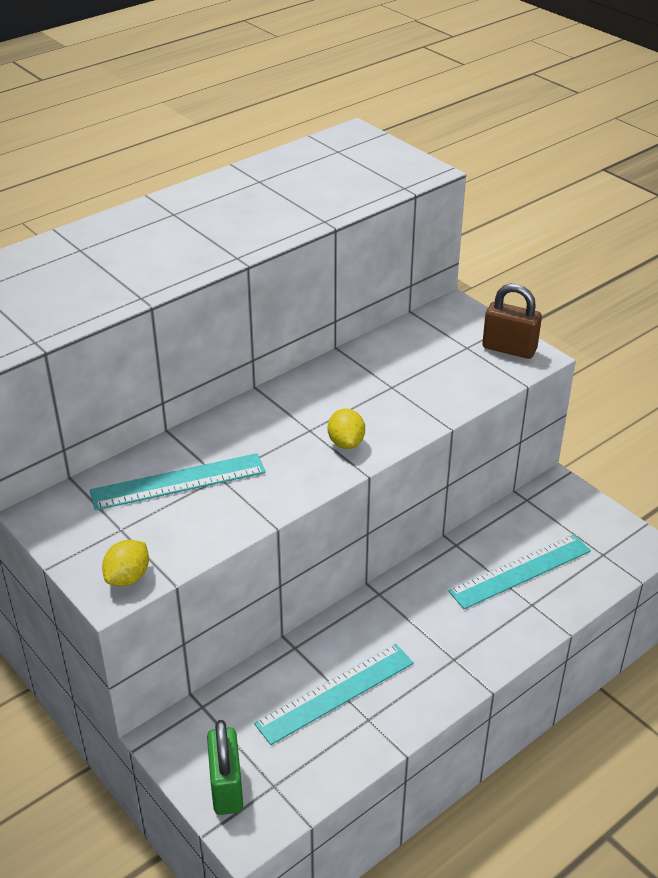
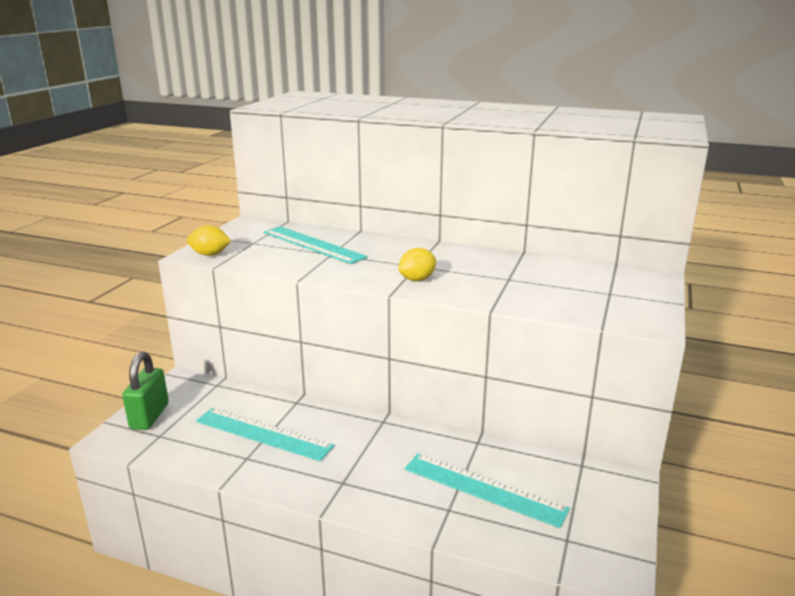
camera: 60 degrees right, 15 degrees down
green padlock [207,720,243,815] -> green padlock turned 45 degrees counterclockwise [122,351,169,430]
brown padlock [482,284,542,359] -> none

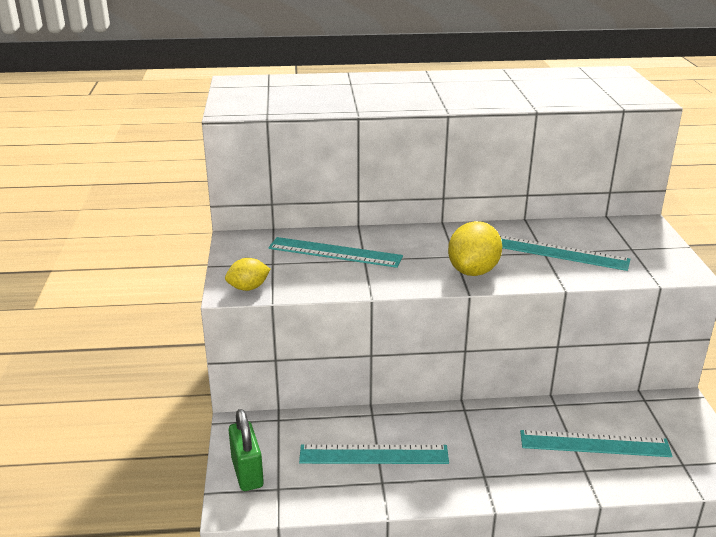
camera: 25 degrees left, 5 degrees up
yellow lemon [399,248,436,281] -> yellow lemon [448,221,502,276], size x1.66
none -> turquoise ruler [500,235,630,271]

